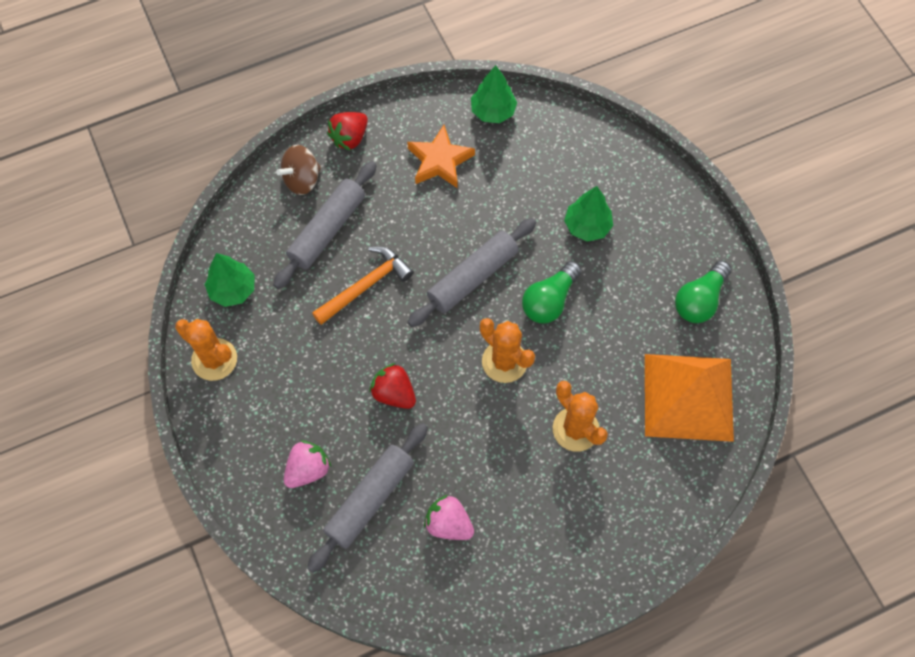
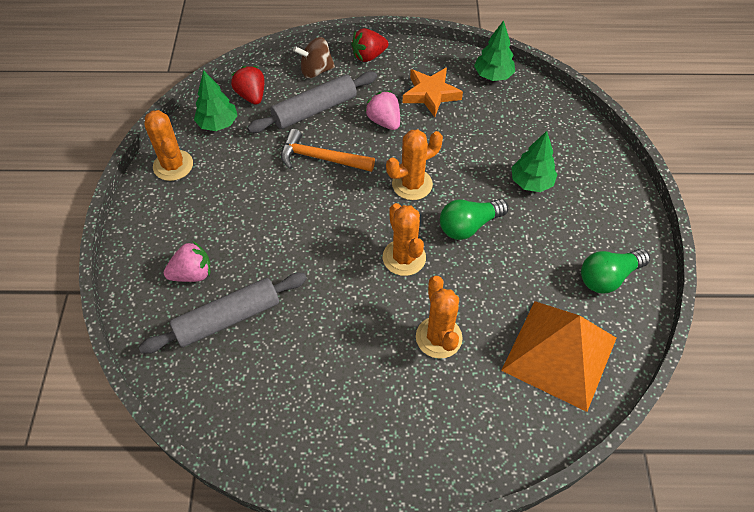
camera: 25 degrees right, 10 degrees down
orange hammer [312,246,413,325] -> orange hammer turned 150 degrees counterclockwise [281,129,375,172]
red strawberry [369,363,416,409] -> red strawberry moved to [231,66,264,105]
grey rolling pin [407,218,536,327] -> orange cactus [386,129,443,200]
pink strawberry [424,495,474,540] -> pink strawberry moved to [365,91,400,130]

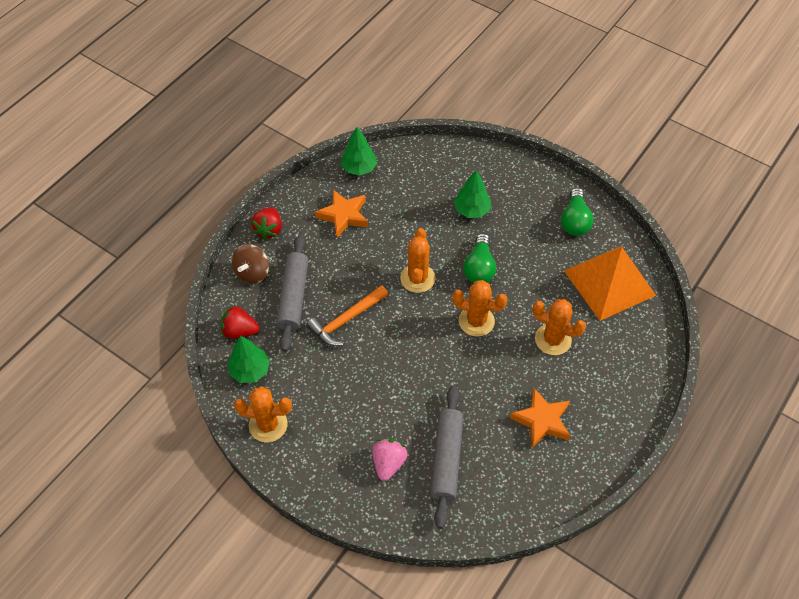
camera: 55 degrees left, 0 degrees up
pink strawberry [365,91,400,130] -> none
none -> orange star [510,388,570,448]

